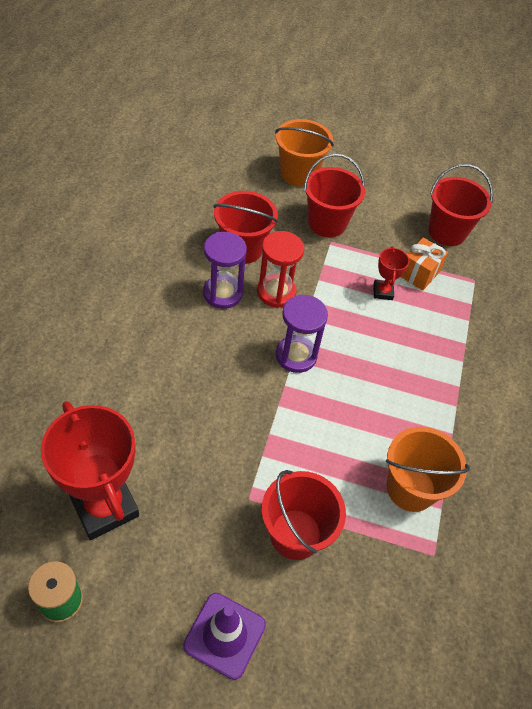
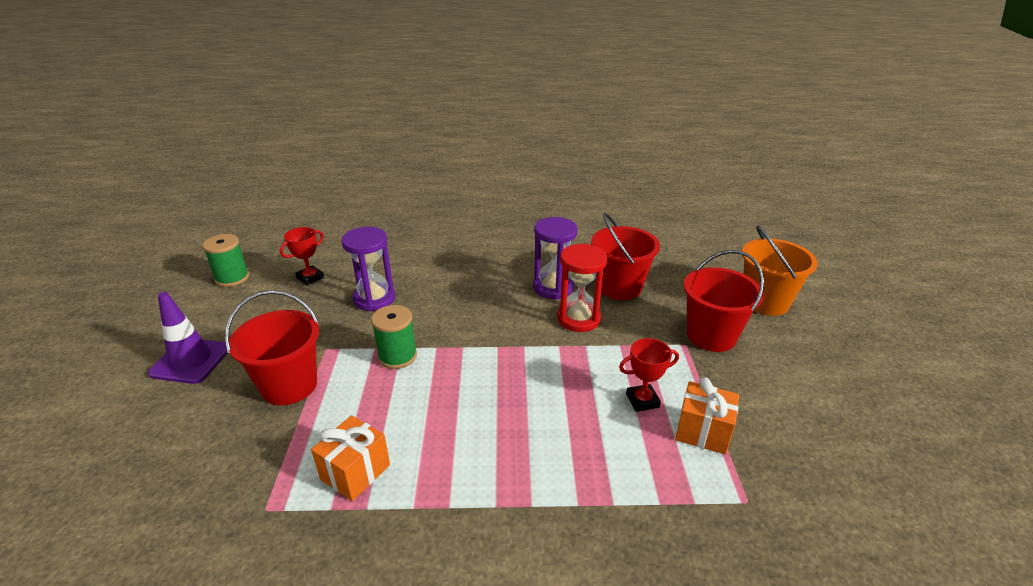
camera: 80 degrees right, 20 degrees down
red trophy [41,401,139,540] -> red trophy [280,227,324,286], size x0.47
purple hourglass [276,294,328,373] -> purple hourglass moved to [341,227,395,311]
orange bucket [386,427,470,512] -> orange gift [311,415,390,501]
red bucket [428,164,493,246] -> none
none -> green spool [371,305,417,369]

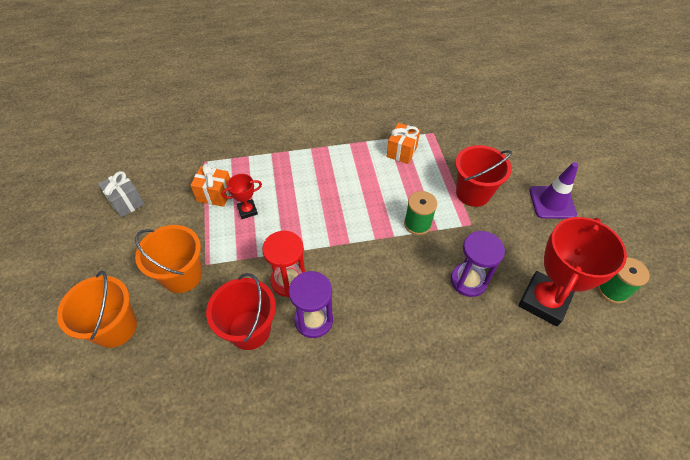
camera: 170 degrees right, 20 degrees up
red trophy [280,227,324,286] -> red trophy [518,217,627,326], size x2.15
red bucket [684,250,764,352] -> orange bucket [135,225,202,293]
none -> grey gift [98,171,145,218]

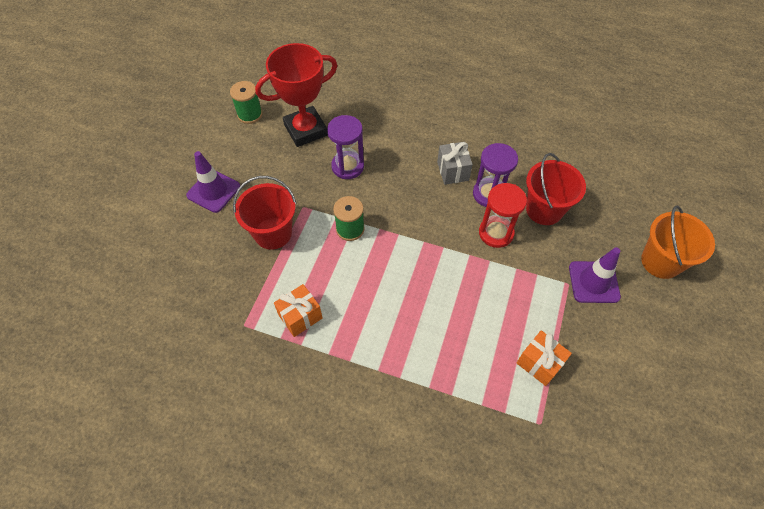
camera: 150 degrees left, 5 degrees up
grey gift [98,171,145,218] -> grey gift moved to [437,142,473,185]
orange bucket [135,225,202,293] -> purple traffic cone [569,247,621,303]
red trophy [222,174,262,219] -> none

